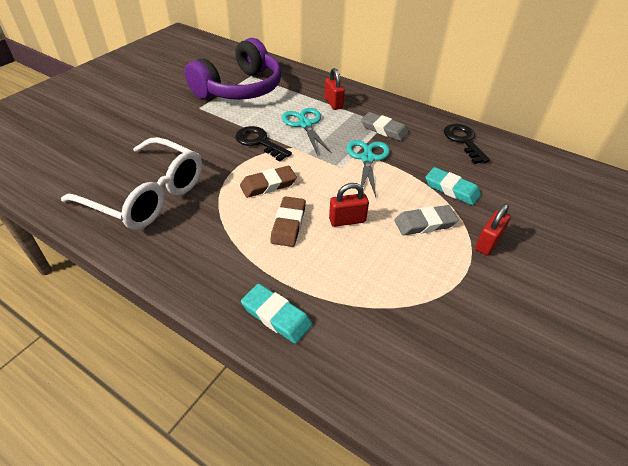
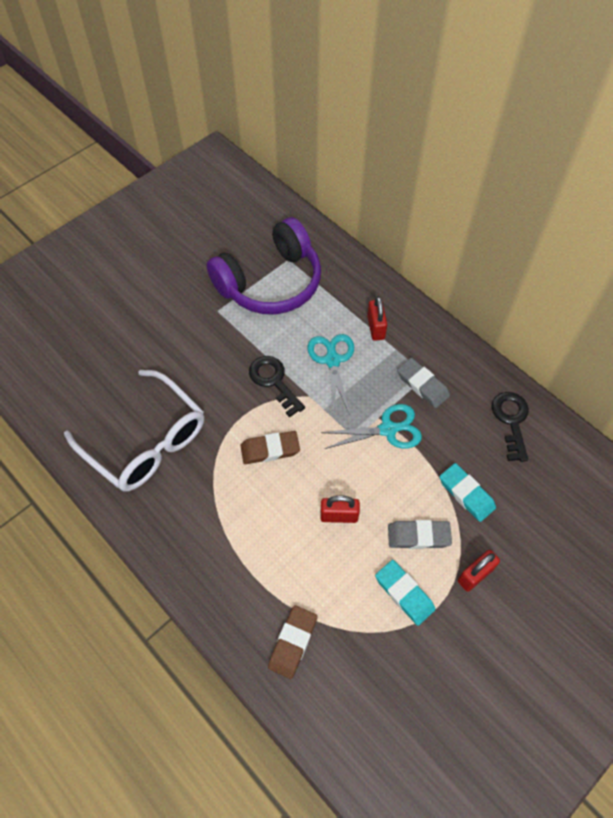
camera: 15 degrees right, 15 degrees up
turquoise eraser [241,284,312,344] -> turquoise eraser moved to [375,560,435,626]
brown eraser [270,196,306,247] -> brown eraser moved to [268,605,317,679]
turquoise scissors [346,140,390,197] -> turquoise scissors turned 60 degrees clockwise [321,404,422,449]

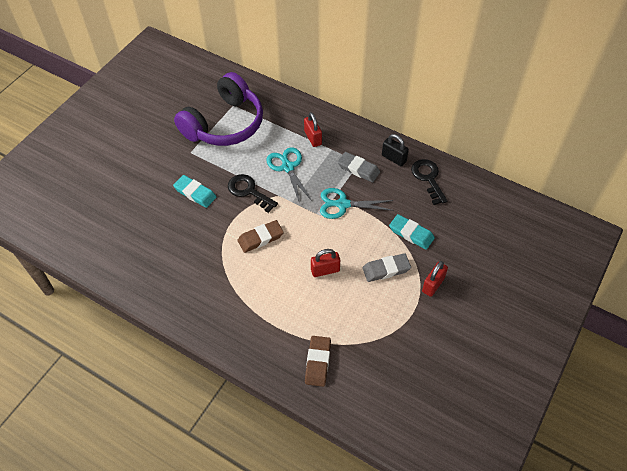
camera: 15 degrees left, 5 degrees down
white glasses [64,370,204,491] -> none
turquoise scissors [321,404,422,449] -> turquoise scissors turned 150 degrees counterclockwise [320,188,394,219]
turquoise eraser [375,560,435,626] -> turquoise eraser moved to [173,175,216,208]
none -> black padlock [382,134,409,166]

